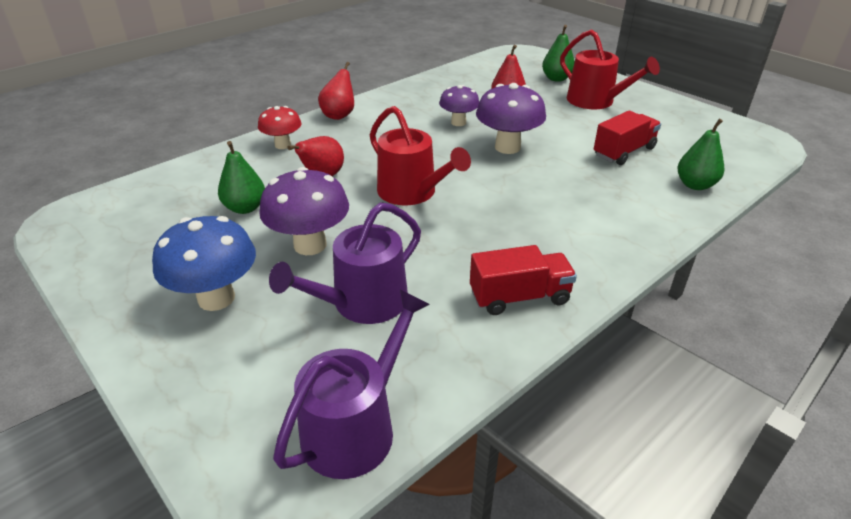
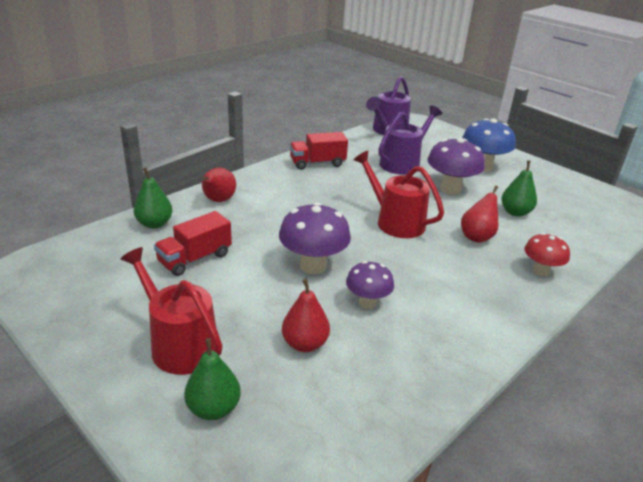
camera: 175 degrees right, 5 degrees down
red pear [318,62,354,120] -> red pear moved to [202,168,236,202]

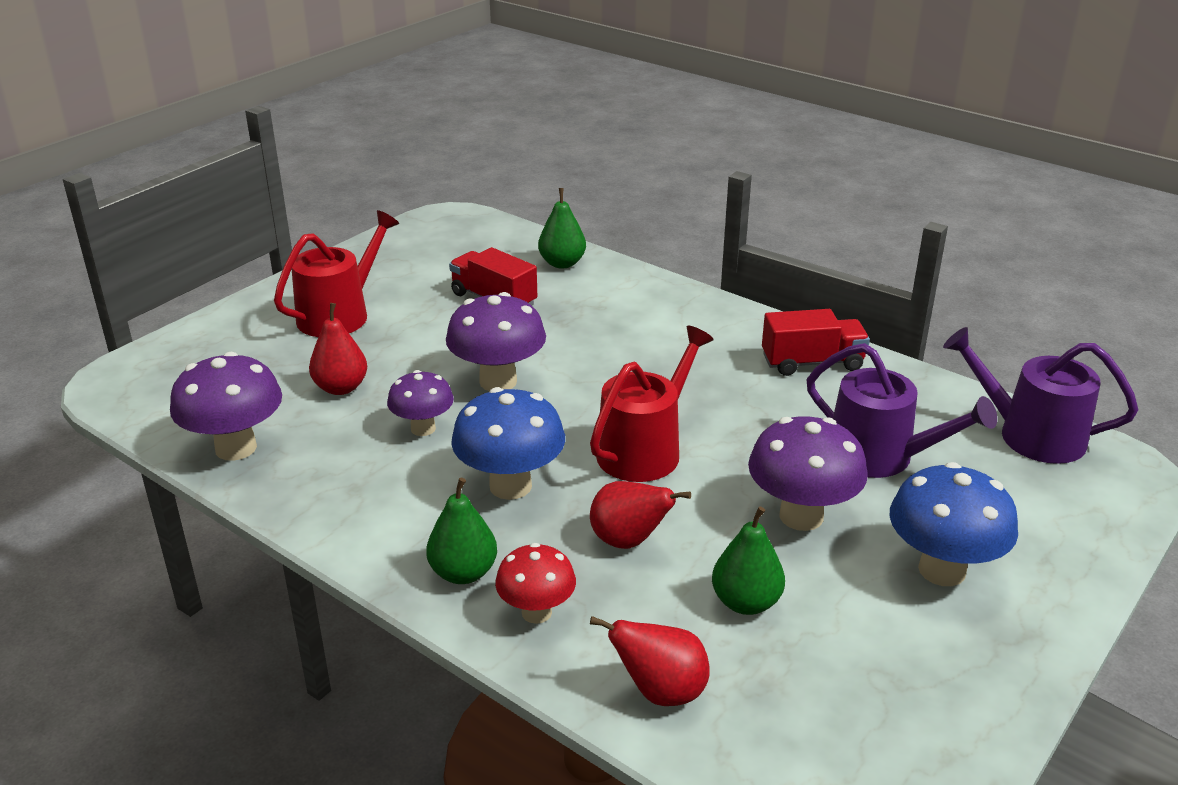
camera: 85 degrees right, 0 degrees up
green pear [184,338,241,420] -> green pear moved to [426,478,497,584]
red pear [202,168,236,202] -> red pear moved to [590,616,710,706]
red truck [290,132,348,170] -> red truck turned 105 degrees clockwise [762,309,870,376]
none -> purple mushroom [170,352,282,461]
none -> blue mushroom [451,387,565,500]

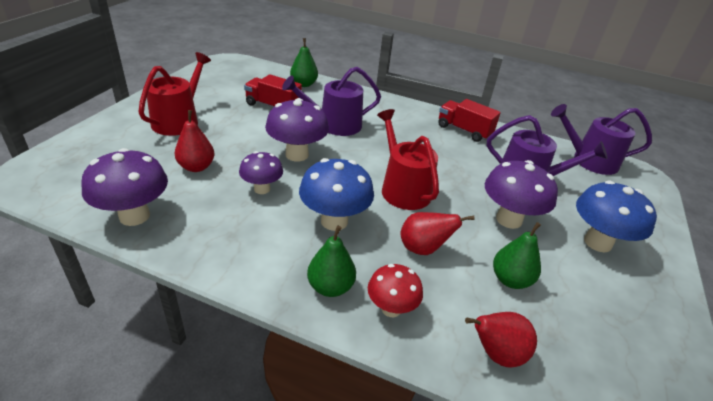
camera: 20 degrees left, 5 degrees up
red watering can [590,326,714,482] -> red watering can turned 45 degrees counterclockwise [377,109,439,210]
red truck [762,309,870,376] -> red truck turned 120 degrees counterclockwise [438,99,501,142]
none -> purple watering can [282,67,381,136]

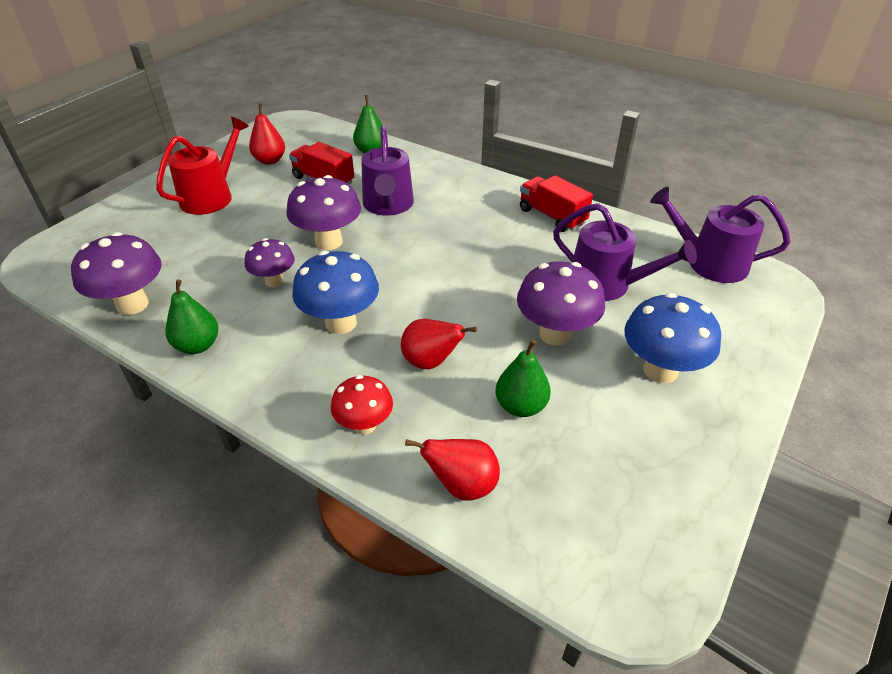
camera: 15 degrees right, 5 degrees up
red pear [174,110,215,172] -> red pear moved to [249,103,285,165]
purple watering can [282,67,381,136] -> purple watering can turned 90 degrees counterclockwise [361,126,414,216]
green pear [307,226,356,297] -> green pear moved to [165,279,219,354]
red watering can [377,109,439,210] -> none

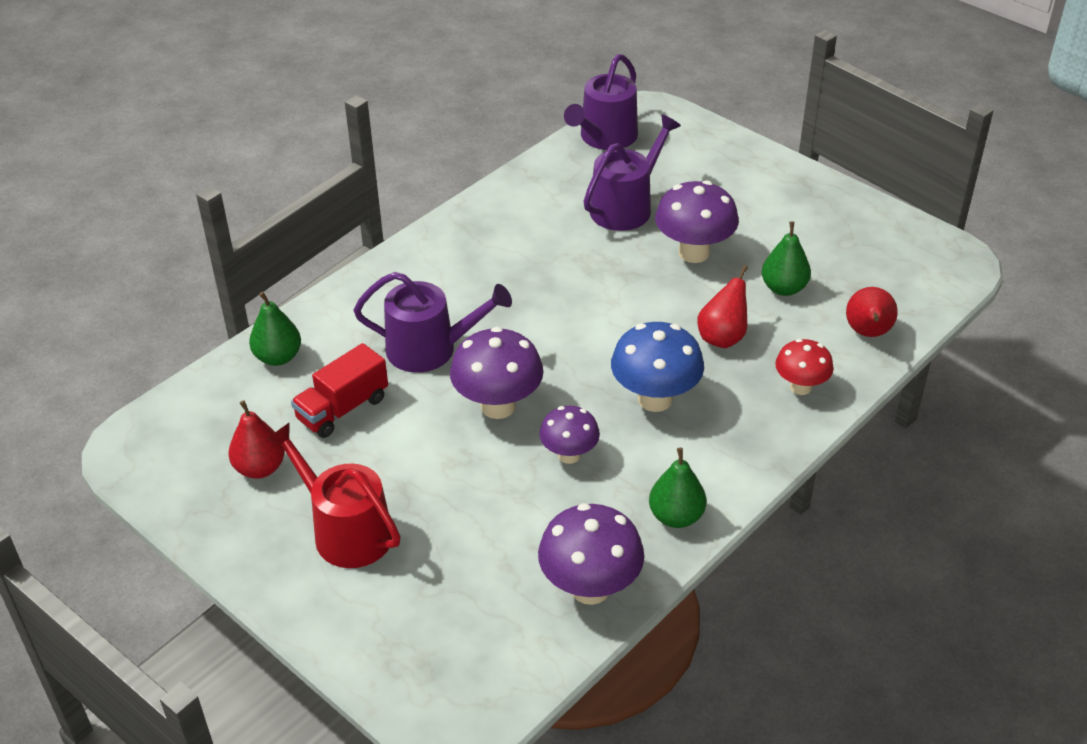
camera: 80 degrees left, 0 degrees up
red truck [520,175,593,232] -> none
blue mushroom [624,293,721,383] -> none

